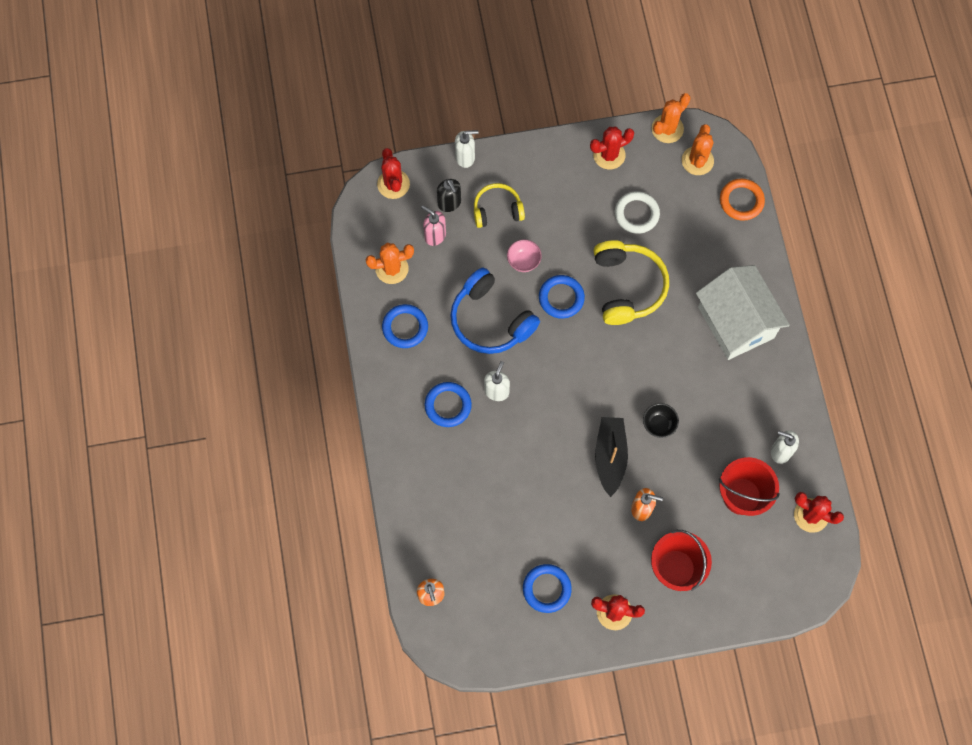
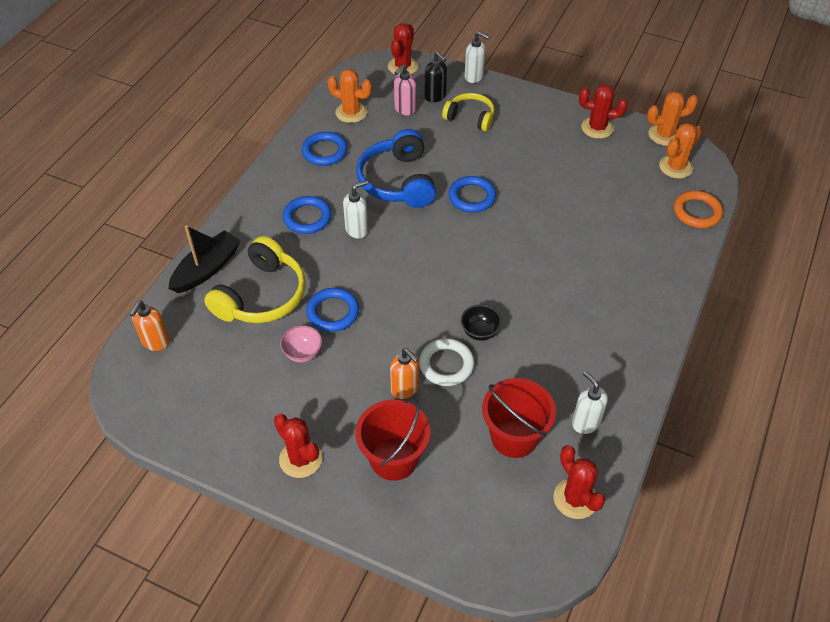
camera: 35 degrees right, 20 degrees down
pink soap dispenser [421,205,446,246] -> pink soap dispenser turned 120 degrees counterclockwise [394,64,416,115]
black soap dispenser [437,179,461,212] -> black soap dispenser turned 45 degrees counterclockwise [424,52,447,102]
pink bowl [507,239,542,272] -> pink bowl moved to [280,325,322,363]
blue ring [523,564,572,613] -> blue ring moved to [306,288,359,332]
yellow headphones [594,240,669,325] -> yellow headphones moved to [204,236,306,323]
black boat [595,417,628,497] -> black boat moved to [168,225,241,293]
white ring [615,191,660,234] -> white ring moved to [419,338,474,386]
white house [696,265,790,360] -> none

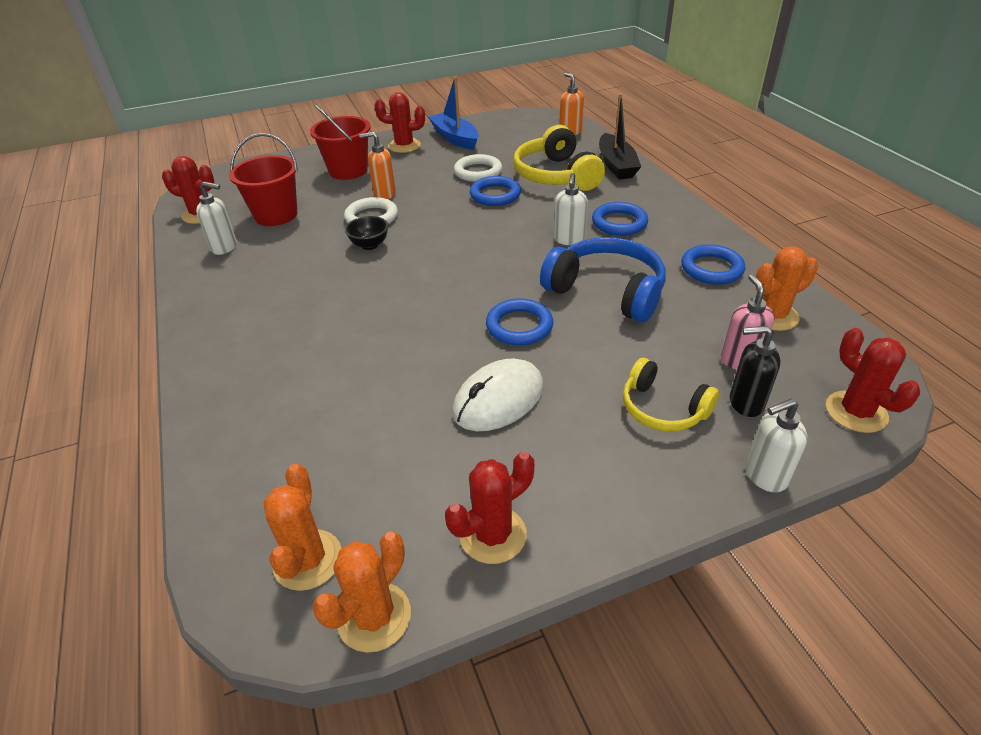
camera: 135 degrees right, 10 degrees down
pink bowl [280,325,322,363] -> white ring [454,154,502,182]
yellow headphones [442,93,494,131] -> yellow headphones turned 60 degrees clockwise [623,358,719,432]
orange ring [674,191,723,228] -> none
none -> blue boat [429,77,479,150]
none -> white mouse [452,359,544,431]

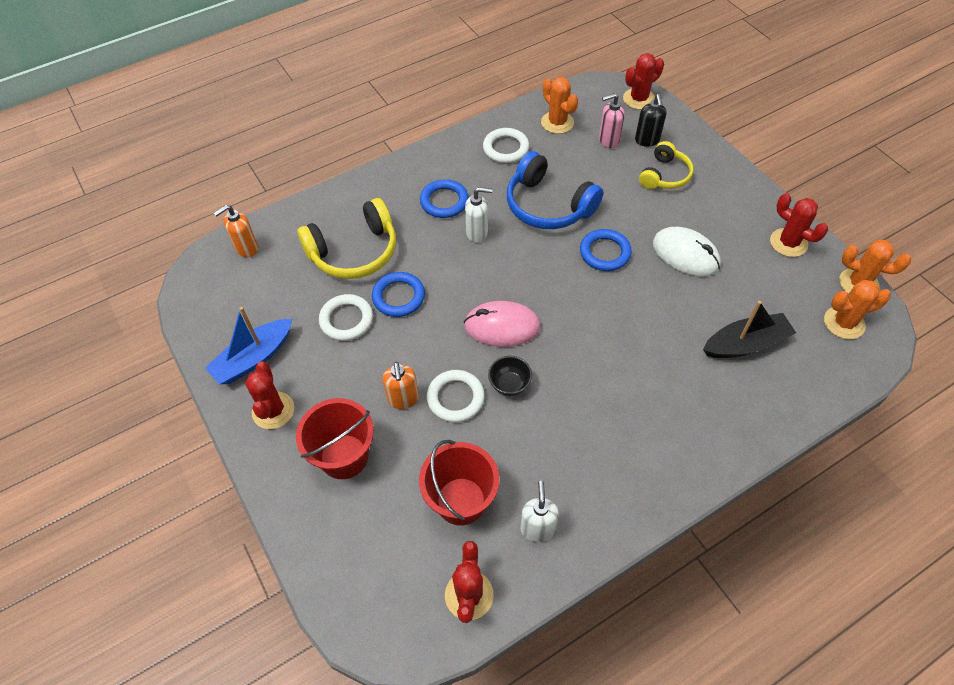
camera: 100 degrees left, 15 degrees up
blue headphones [540,237,666,322] -> blue headphones turned 75 degrees counterclockwise [507,151,603,229]
black boat [599,93,641,179] -> black boat moved to [703,301,796,358]
blue ring [681,244,745,284] -> white ring [483,128,529,163]
white soap dispenser [745,398,808,493] -> none
none -> pink mouse [464,301,541,347]

